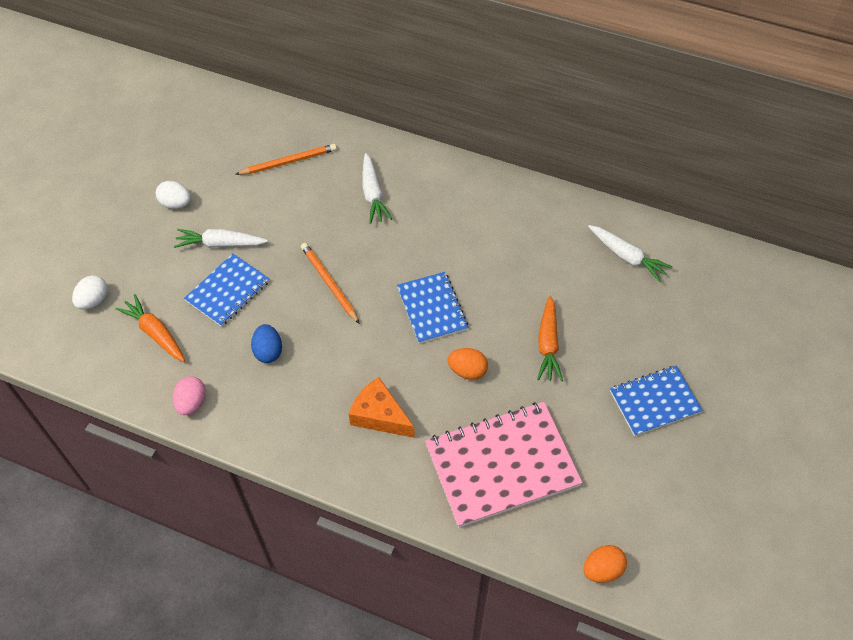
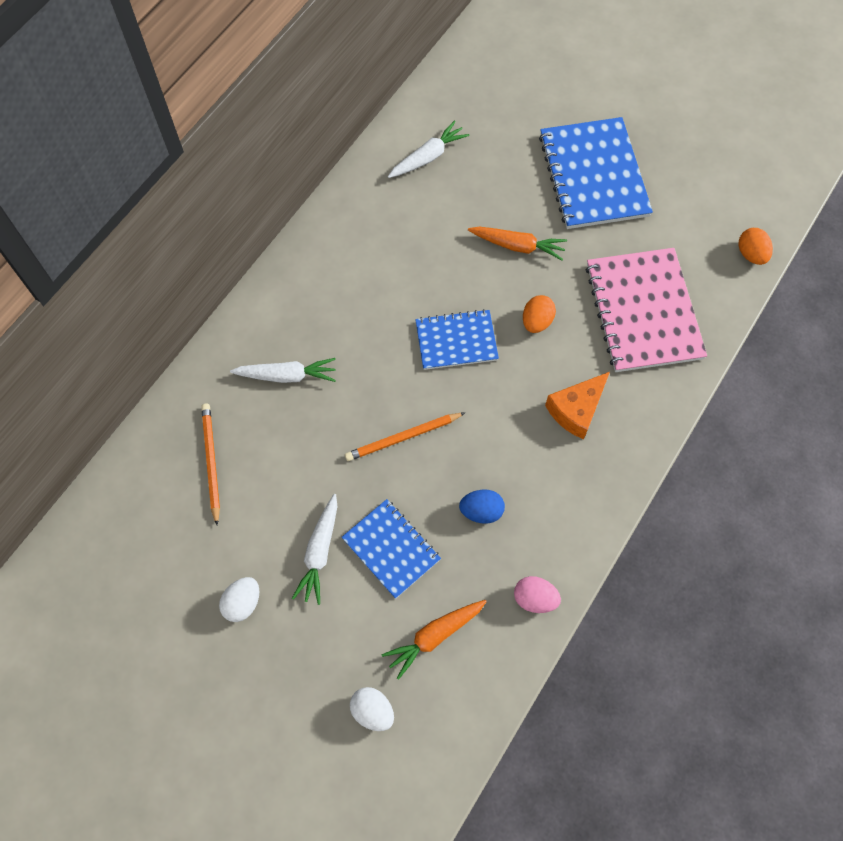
camera: 80 degrees left, 10 degrees up
blue notebook [610,366,703,436] -> blue notebook [539,117,653,229], size x1.67

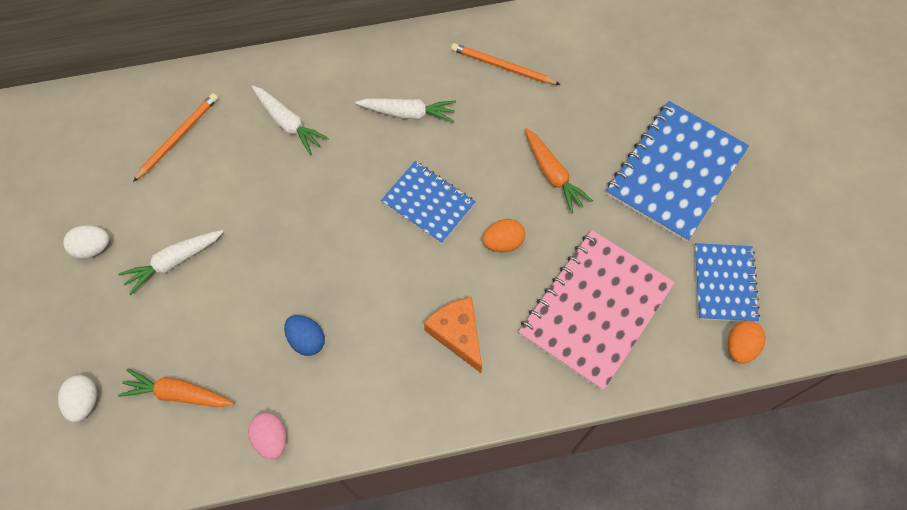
camera: 45 degrees right, 0 degrees up
blue notebook [341,499,441,599] -> blue notebook moved to [694,243,760,322]
orange pencil [345,413,465,461] -> orange pencil moved to [451,43,561,85]
white carrot [388,120,470,178] -> white carrot moved to [355,99,456,122]
orange cheese [545,372,610,440] -> orange cheese turned 60 degrees clockwise [424,297,482,373]

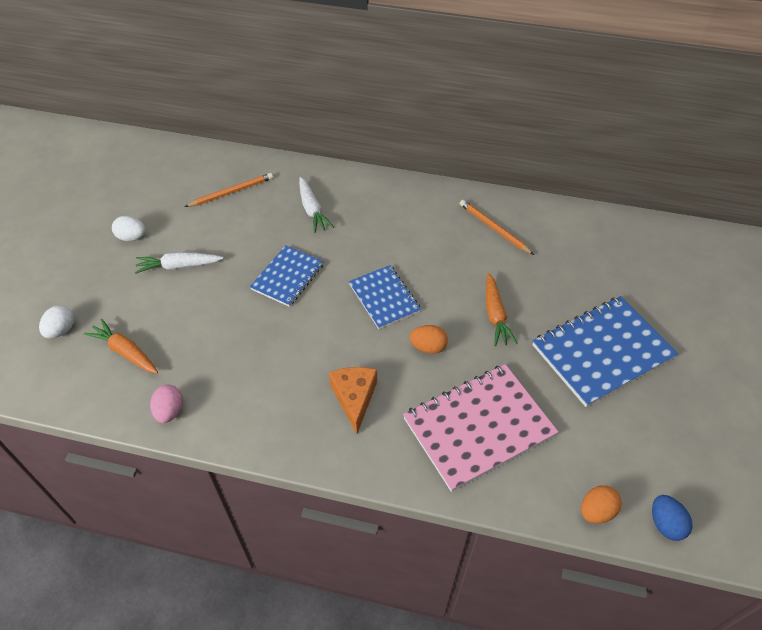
camera: 25 degrees right, 15 degrees down
blue egg [284,315,325,356] -> blue egg moved to [652,495,692,541]
white carrot [355,99,456,122] -> none
blue notebook [694,243,760,322] -> blue notebook moved to [250,245,324,307]

